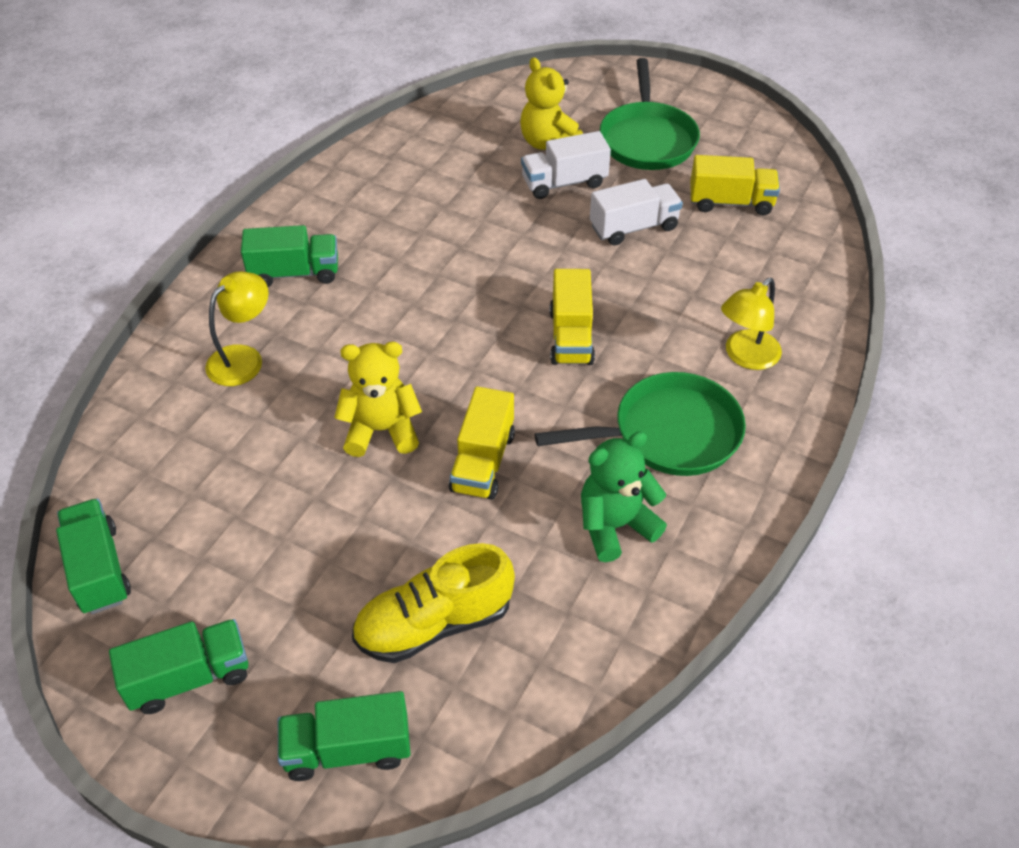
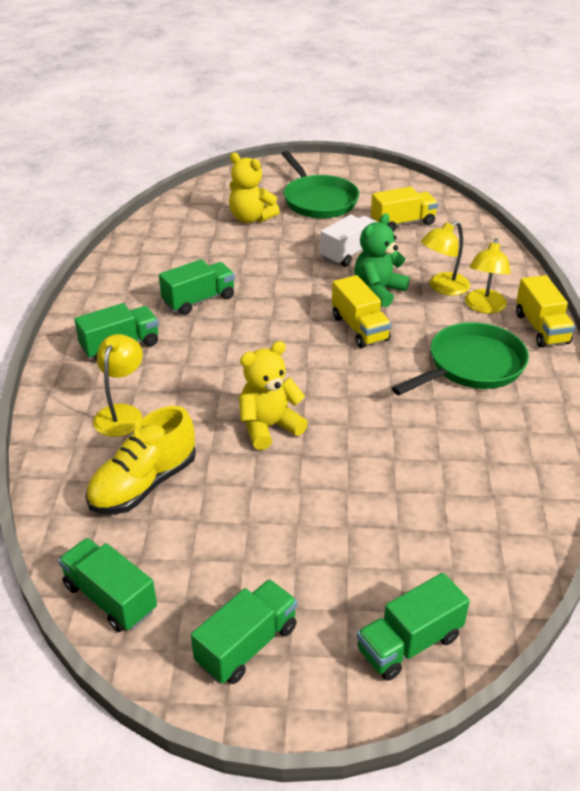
camera: 25 degrees left, 10 degrees down
yellow shoe [352,543,515,663] -> yellow shoe moved to [86,406,196,514]
yellow truck [449,386,515,500] -> yellow truck moved to [516,275,575,348]
white truck [521,131,611,199] -> none
green teddy bear [581,432,667,562] -> green teddy bear moved to [354,213,409,307]
none -> green truck [159,259,235,315]
none -> yellow lamp [421,221,470,296]

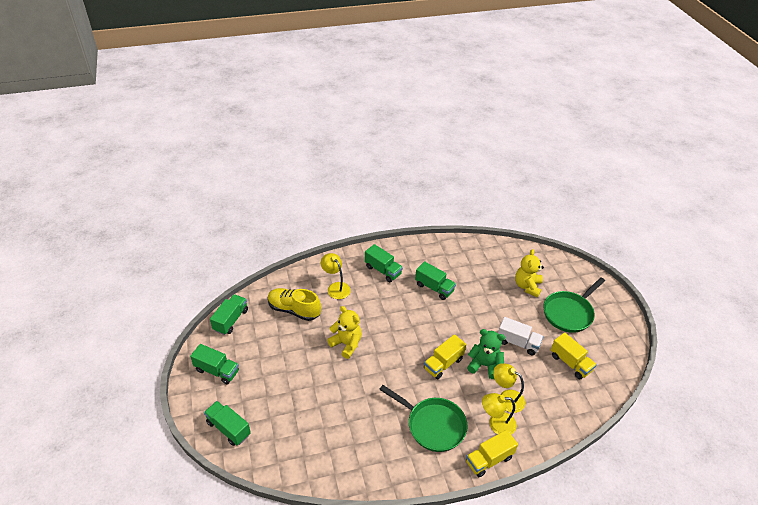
camera: 70 degrees right, 5 degrees up
yellow lamp [93,334,143,437] -> yellow lamp turned 120 degrees counterclockwise [321,253,351,299]

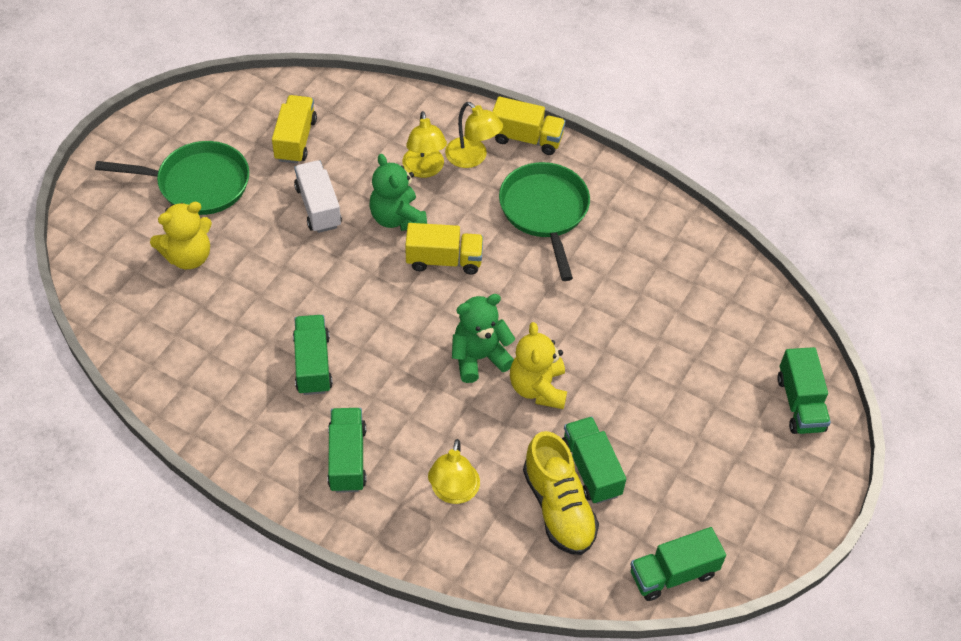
camera: 135 degrees left, 10 degrees up
green truck [190,344,239,384] -> green truck moved to [562,417,626,504]
none -> green teddy bear [452,294,515,383]

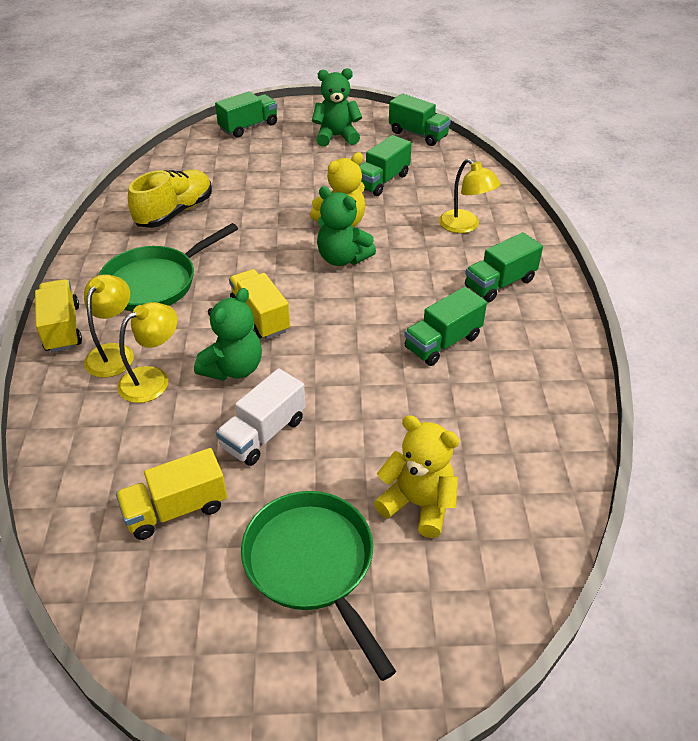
camera: 120 degrees left, 10 degrees down
yellow lamp [428,439,480,504] -> yellow lamp turned 75 degrees clockwise [439,159,501,233]
yellow shoe [523,431,599,555] -> yellow shoe moved to [128,170,212,228]
none -> green teddy bear [312,68,362,147]

